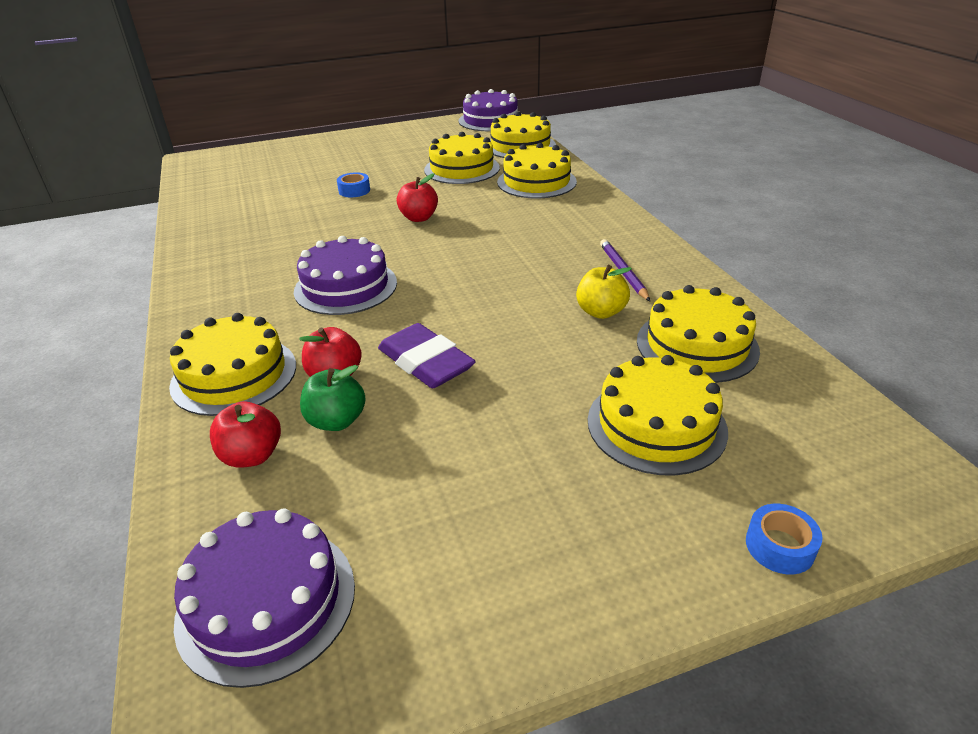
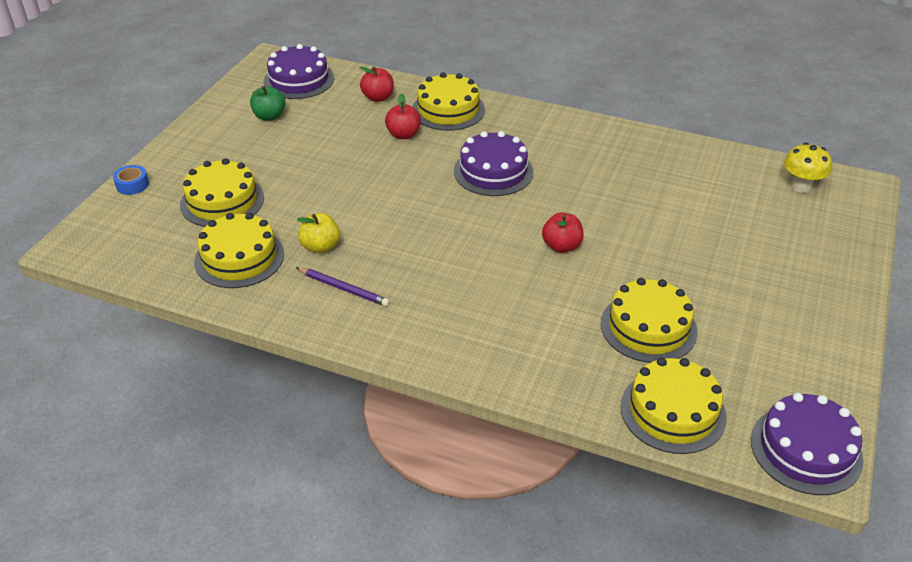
camera: 130 degrees right, 5 degrees up
green apple [300,365,366,431] -> green apple moved to [250,86,286,121]
blue tape [337,172,370,197] -> none
purple eraser [378,323,476,388] -> none
yellow cake [497,143,577,198] -> none
none -> yellow mushroom [784,143,832,193]

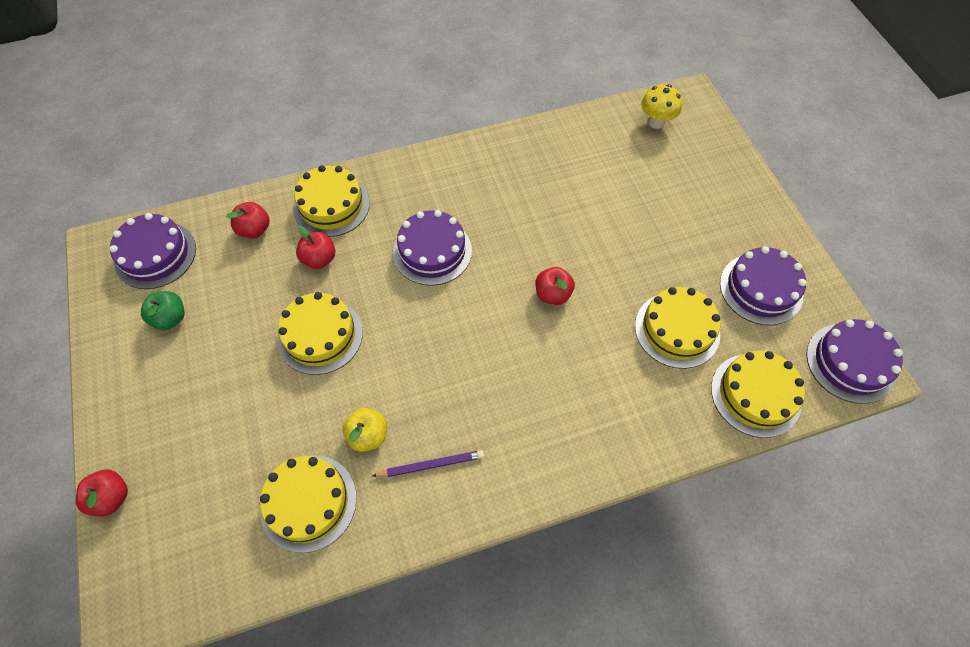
camera: 40 degrees left, 20 degrees up
blue tape [113,165,149,195] -> red apple [76,469,128,517]
yellow cake [180,158,264,227] -> yellow cake moved to [277,292,363,375]
none -> purple cake [720,246,807,325]

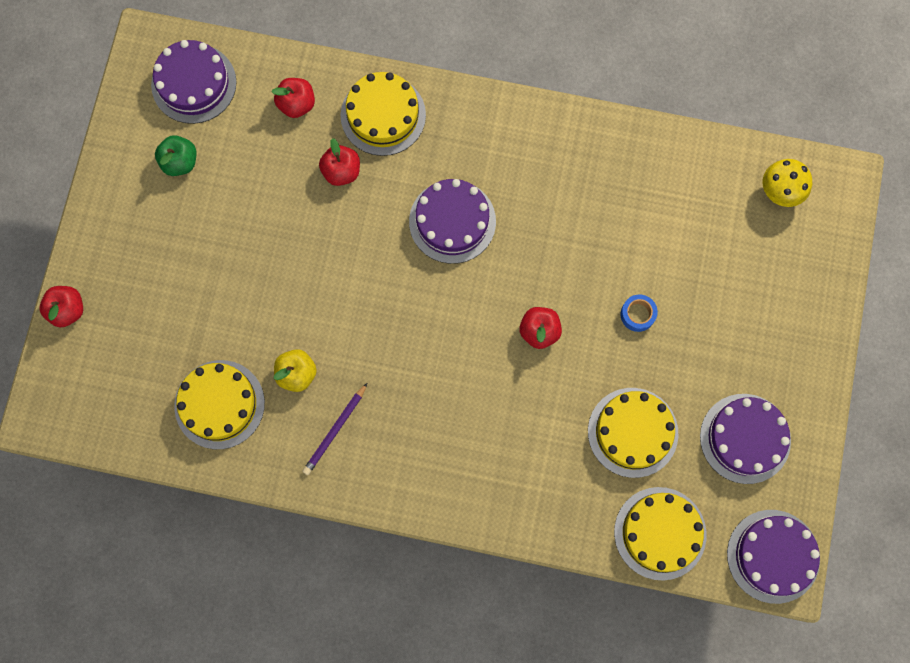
camera: 30 degrees right, 15 degrees up
yellow cake [277,292,363,375] -> none
purple pencil [372,450,484,477] -> purple pencil turned 105 degrees clockwise [302,383,367,475]
none -> blue tape [620,294,658,332]

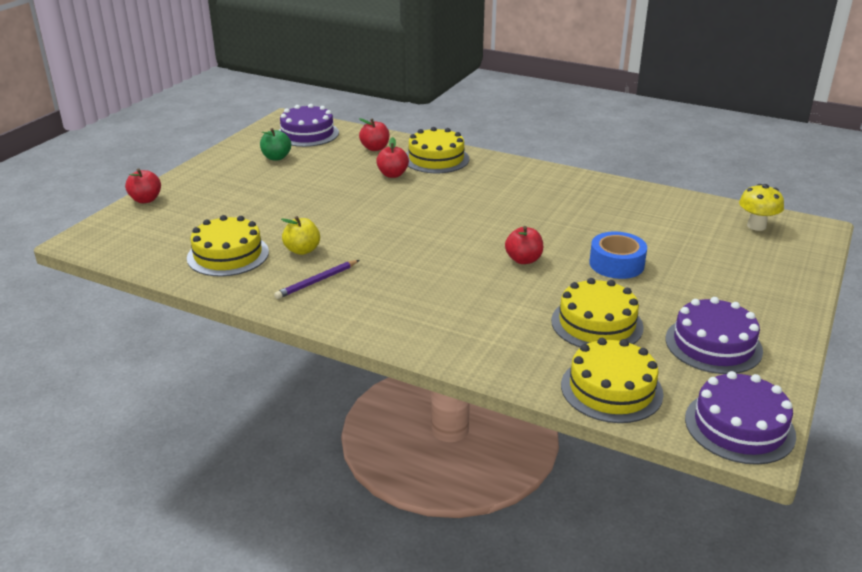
camera: 15 degrees right, 45 degrees down
purple cake [409,179,496,264] -> none
blue tape [620,294,658,332] -> blue tape [589,232,647,279], size x1.69

